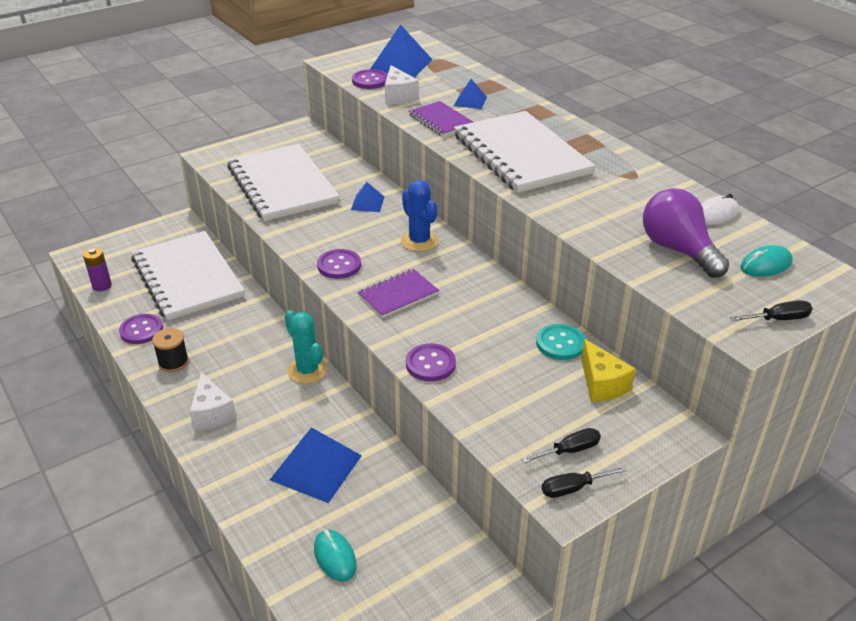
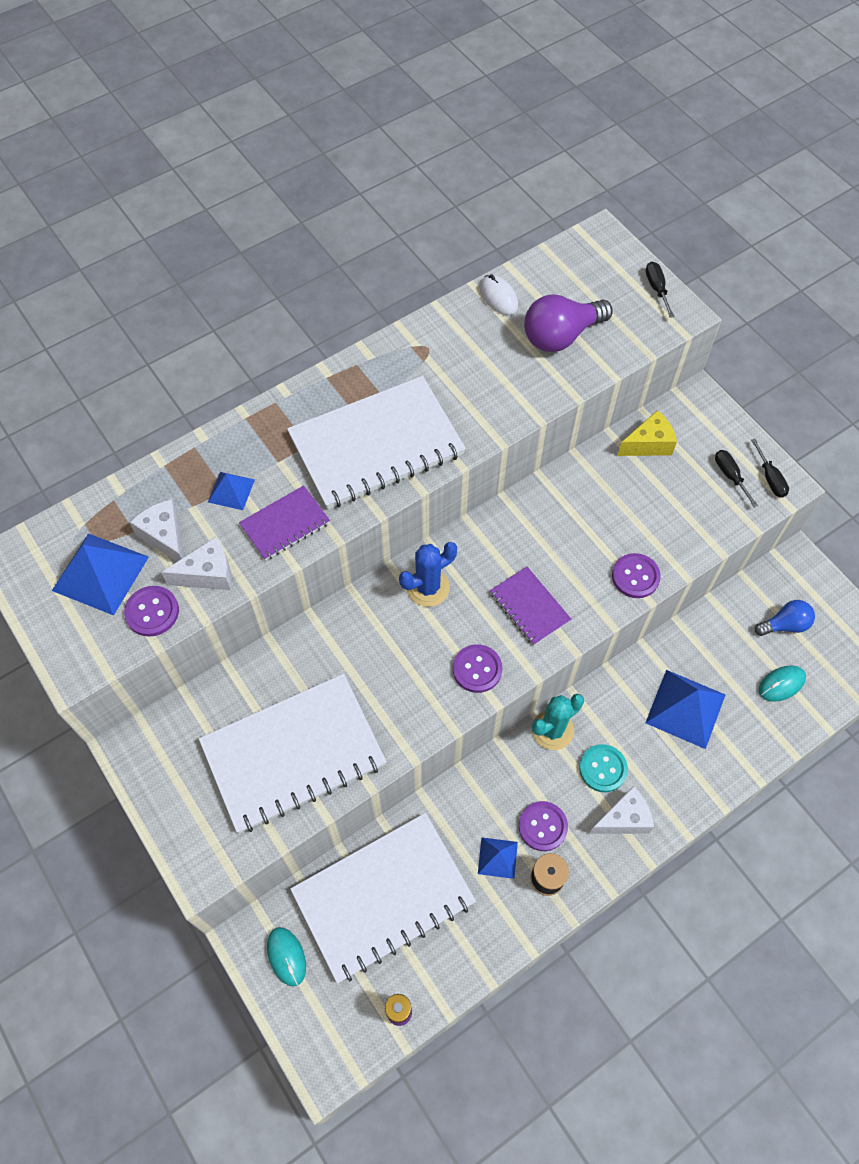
camera: 90 degrees left, 25 degrees up
purple button [119,314,163,344] -> purple button moved to [519,801,568,851]
blue pyramid [351,182,384,212] -> blue pyramid moved to [478,837,518,879]
turquoise button [536,324,585,360] -> turquoise button moved to [579,744,628,792]
turquoise mouse [740,245,793,277] -> turquoise mouse moved to [267,927,306,987]
none -> white cheese [130,499,184,562]
none -> blue light bulb [755,600,815,636]

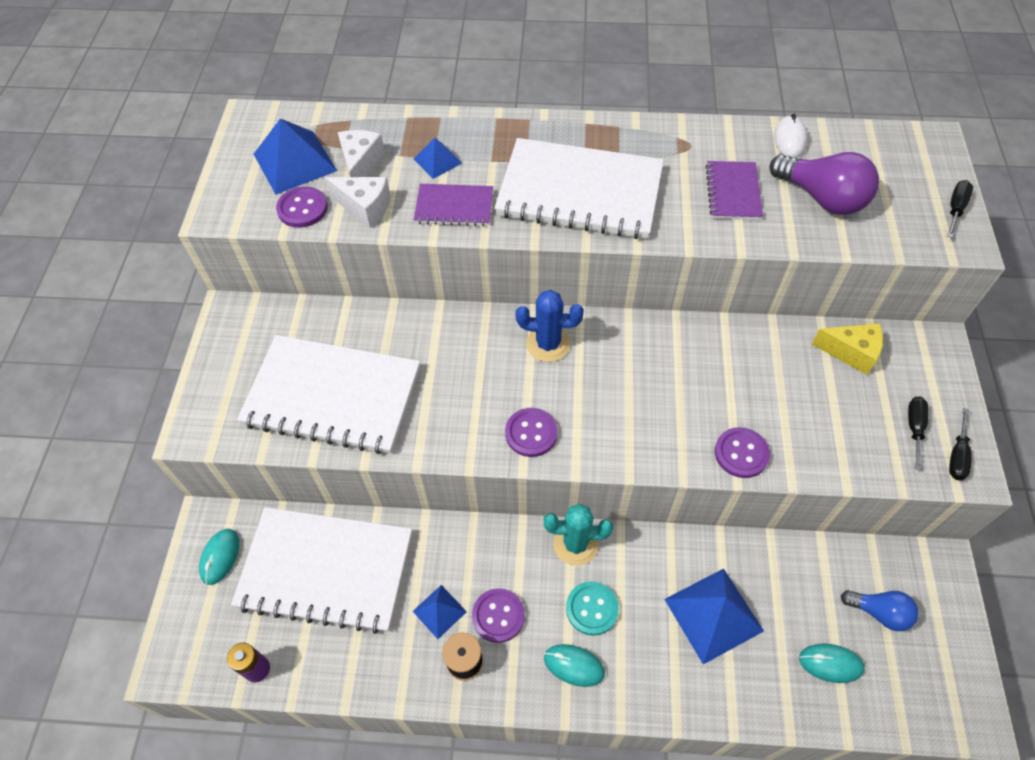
camera: 40 degrees right, 5 degrees down
purple notebook [490,567,571,646] -> purple notebook moved to [706,161,763,220]
purple light bulb [524,295,612,352] -> purple light bulb turned 150 degrees counterclockwise [770,152,879,215]
white cheese [589,786,654,834] -> turquoise mouse [544,644,605,687]

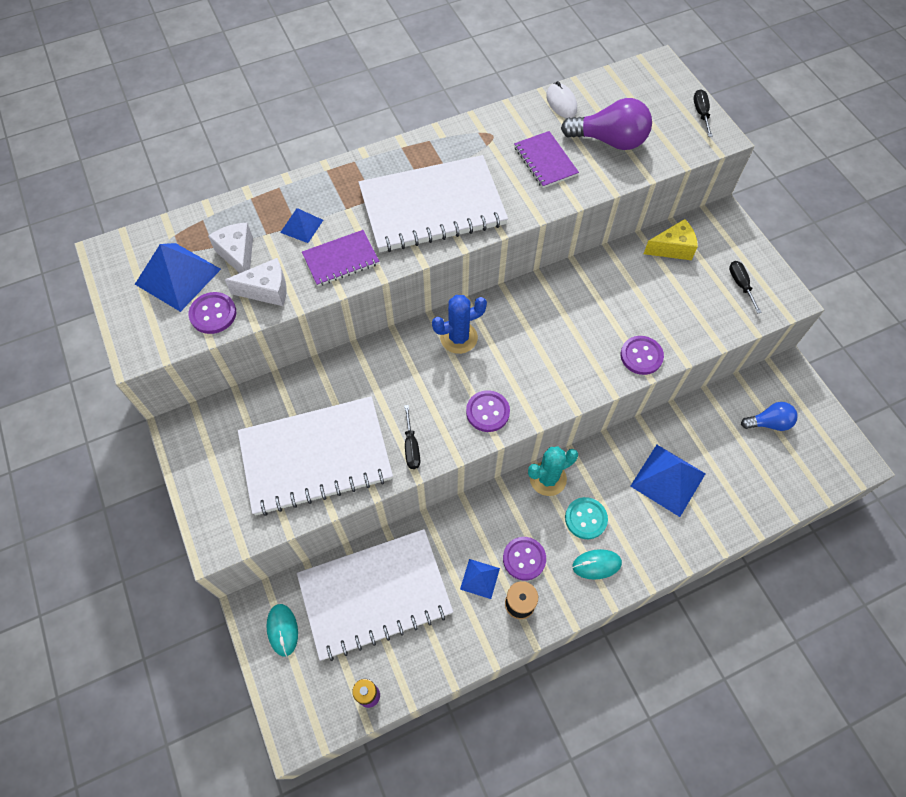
camera: 30 degrees left, 5 degrees up
turquoise mouse [799,643,865,683] -> none
black screwdriver [949,408,972,480] -> black screwdriver moved to [404,405,421,469]

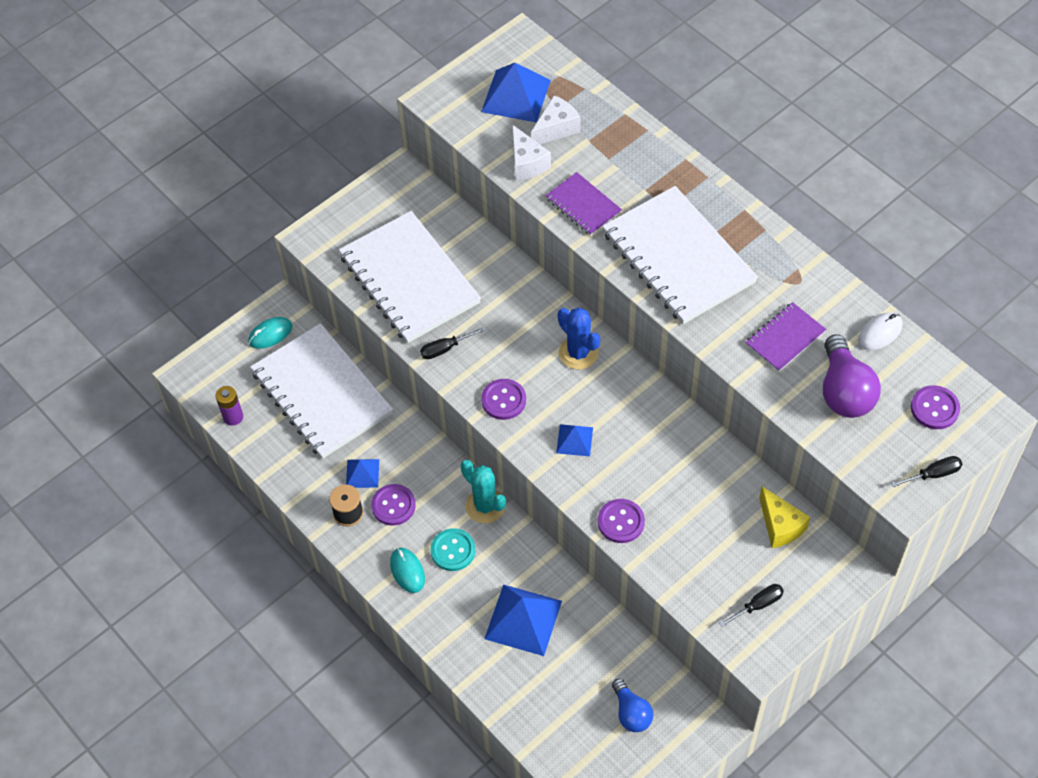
camera: 75 degrees right, 5 degrees down
purple button [189,292,236,334] -> purple button moved to [911,385,960,429]
blue pyramid [280,208,323,243] -> blue pyramid moved to [556,424,593,456]

